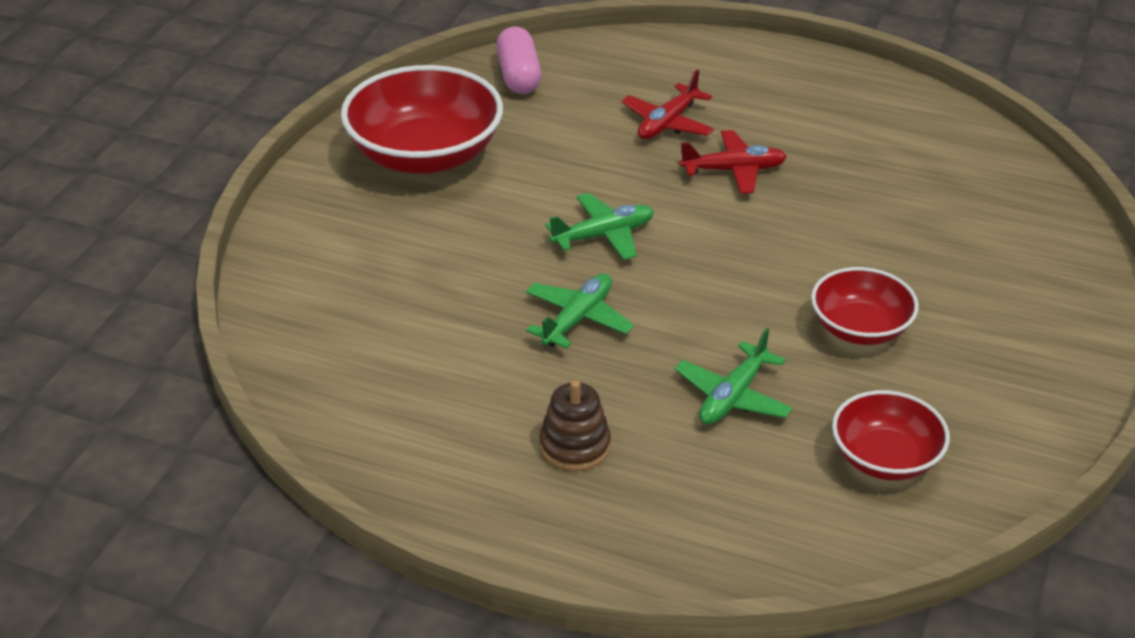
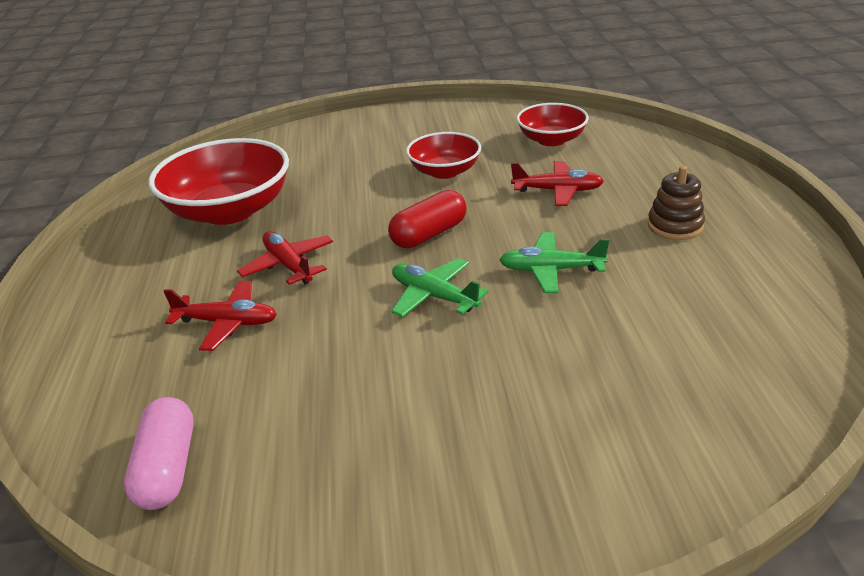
camera: 115 degrees left, 5 degrees down
red bowl [341,65,503,174] -> red bowl moved to [148,138,289,225]
pink capsule [496,26,541,94] -> pink capsule turned 60 degrees counterclockwise [124,397,193,510]
green plane [675,328,793,424] -> red plane [511,161,604,206]
none -> red capsule [388,190,466,248]

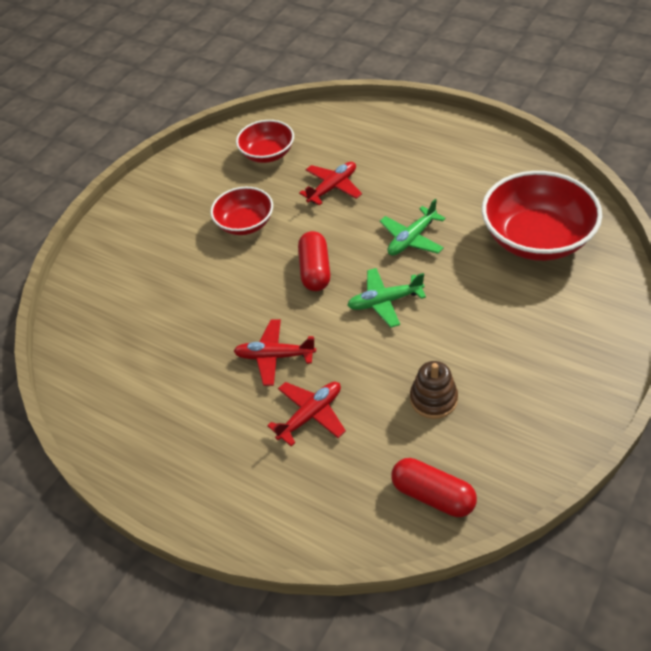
camera: 50 degrees left, 15 degrees up
pink capsule [124,397,193,510] -> red capsule [391,458,477,517]
red bowl [148,138,289,225] -> red bowl moved to [482,171,602,261]
brown stacking toy [648,166,705,240] -> brown stacking toy moved to [410,361,458,419]

